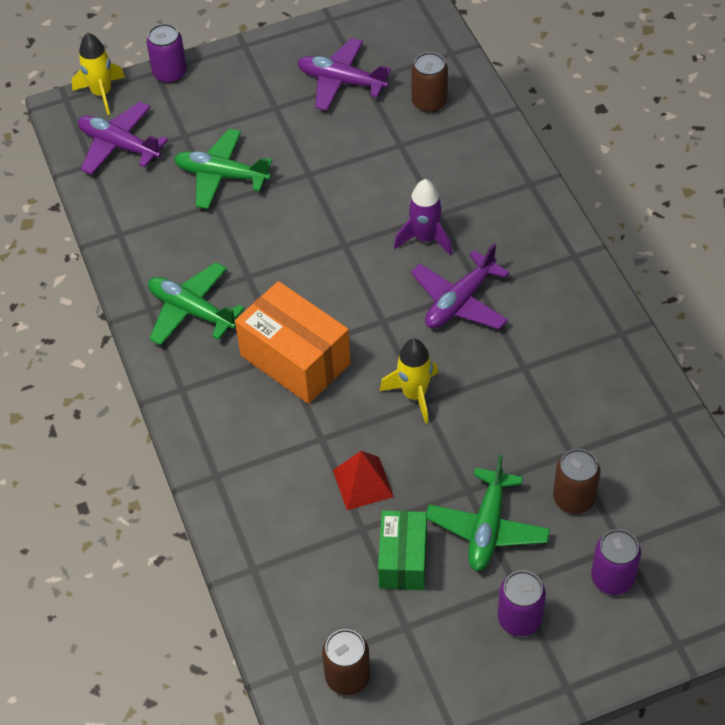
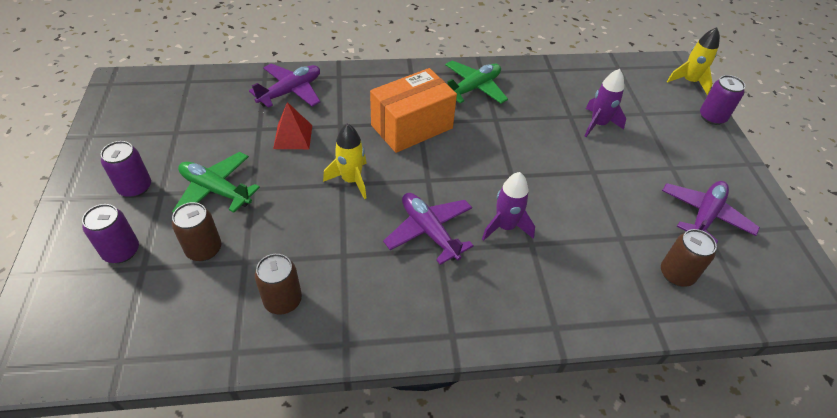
camera: 100 degrees right, 5 degrees down
purple plane [78,102,168,175] -> purple plane moved to [249,63,320,108]
green plane [174,129,272,209] -> purple rocket [585,69,626,137]
brown can [322,629,371,695] -> brown can moved to [255,254,302,314]
green box [378,510,427,590] -> none

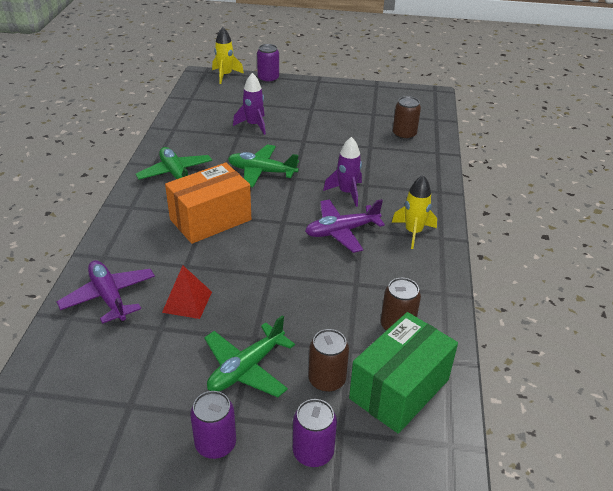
camera: 75 degrees left, 10 degrees down
yellow rocket [323,123,367,199] -> yellow rocket moved to [392,175,437,249]
orange box [370,68,457,153] -> orange box turned 75 degrees clockwise [165,163,251,244]
purple plane [662,181,760,244] -> none
none -> green plane [228,144,299,187]
none -> green box [349,312,458,434]

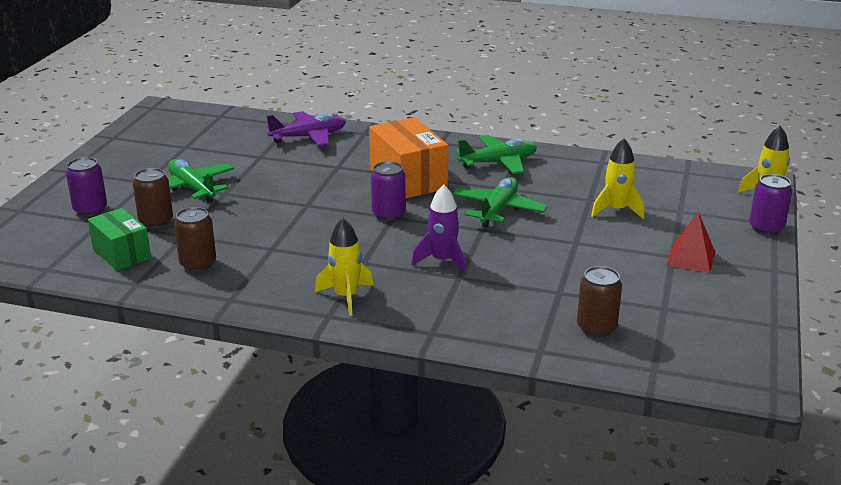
camera: 100 degrees right, 10 degrees down
red pyramid [162,265,212,319] -> red pyramid moved to [667,211,716,273]
purple can [190,391,236,459] -> purple can moved to [371,161,406,221]
purple rocket [233,73,266,135] -> yellow rocket [591,138,644,219]
purple plane [305,199,385,253] -> none
green box [349,312,458,434] -> green box [88,208,151,271], size x0.65

